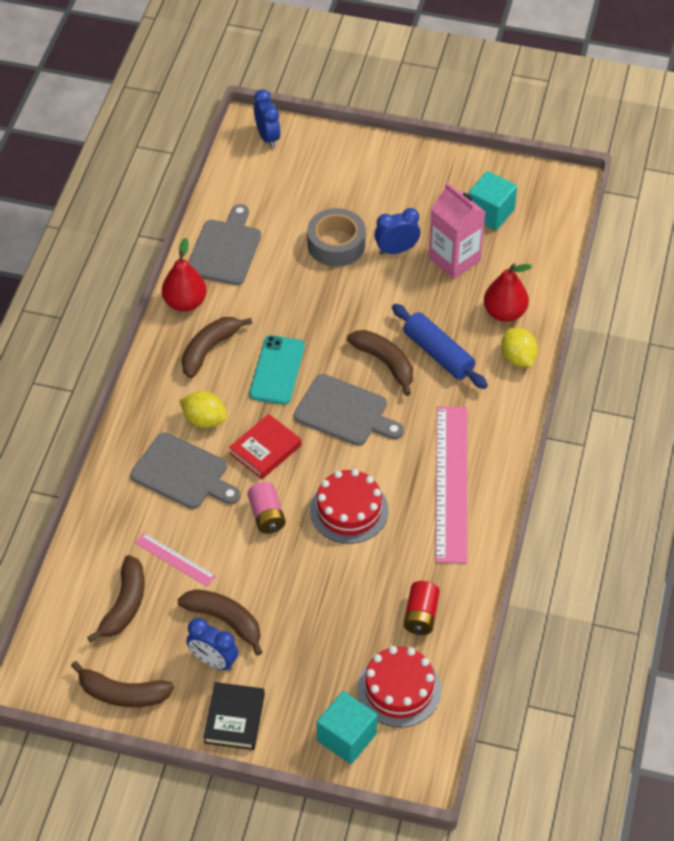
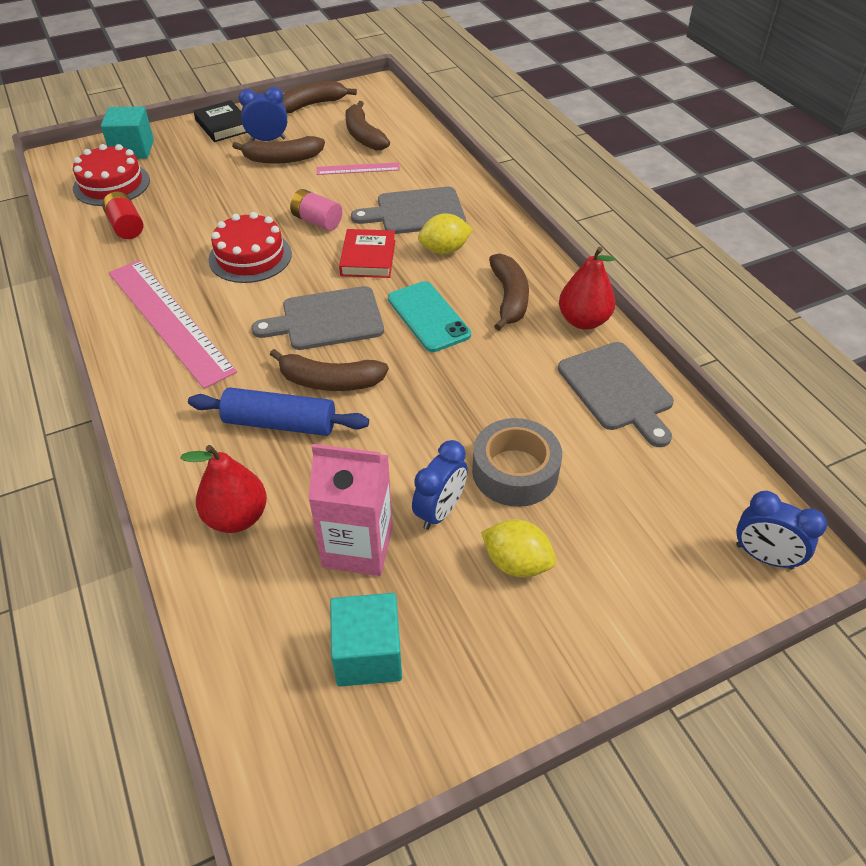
camera: 140 degrees right, 5 degrees down
yellow lemon [501,328,538,367] -> yellow lemon moved to [481,519,556,577]

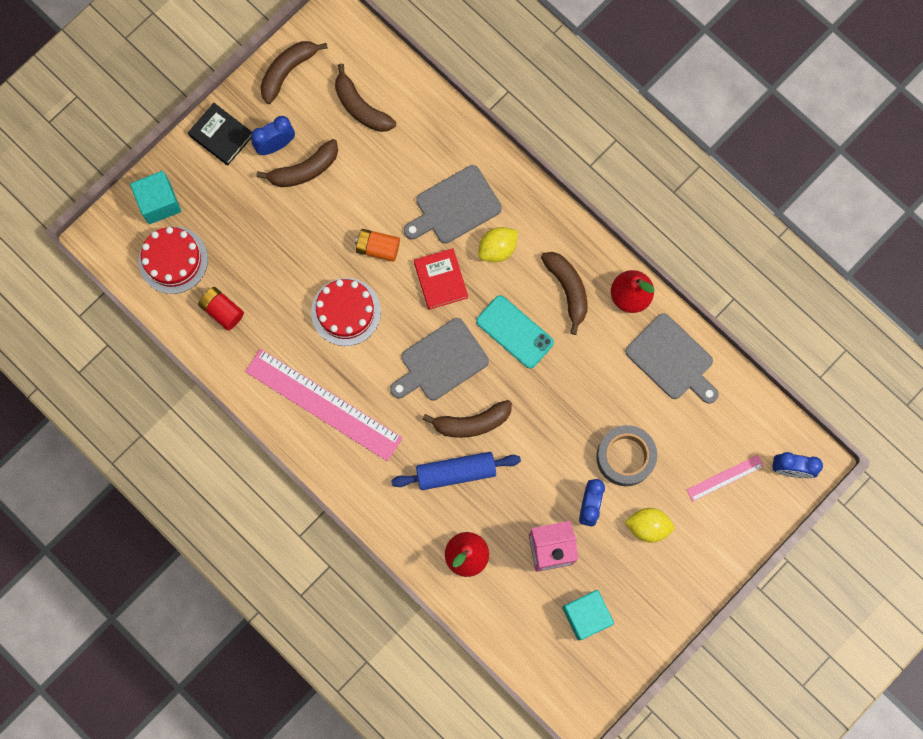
camera: 20 degrees left, 30 degrees up
pink battery [290,189,342,231] -> orange battery [355,229,400,262]
pink ruler [317,162,400,175] -> pink ruler moved to [687,455,764,501]

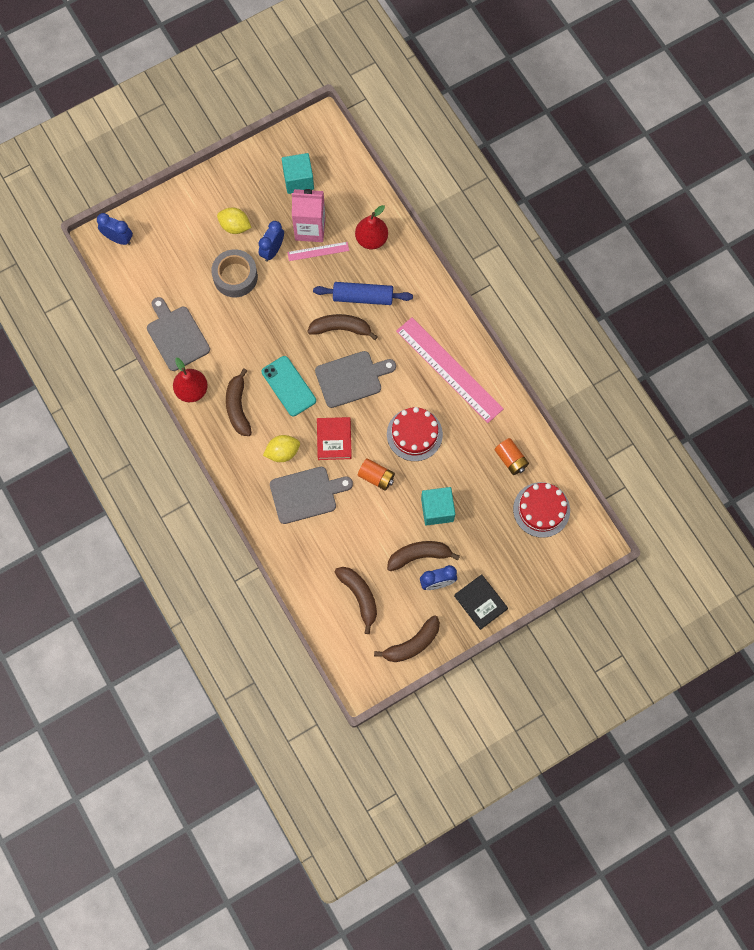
camera: 165 degrees left, 5 degrees down
turquoise cube [130,171,181,224] -> turquoise cube moved to [421,487,455,526]
red battery [198,287,244,331] -> orange battery [495,438,529,475]
pink ruler [687,455,764,501] -> pink ruler moved to [287,242,349,261]

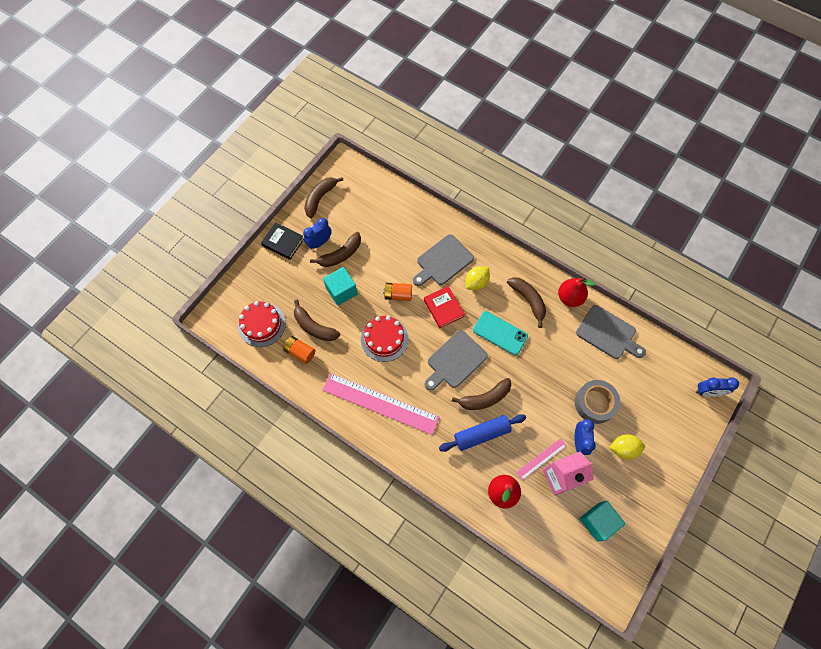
camera: 155 degrees right, 5 degrees down
brown banana [334,567,377,634] -> brown banana moved to [294,300,340,341]

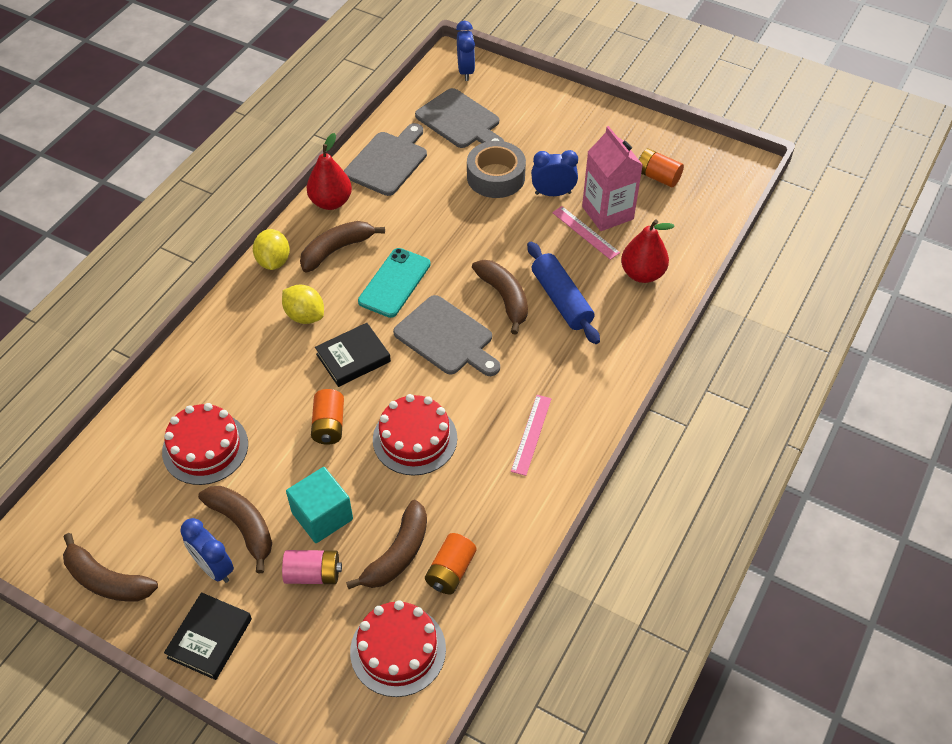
camera: 95 degrees left, 15 degrees down
pink ruler [322,373,440,435] -> pink ruler [511,395,552,476], size x0.47
grey cutting board [413,234,474,286] -> grey cutting board moved to [415,88,504,148]
red book [424,286,465,328] -> black book [315,323,391,387]
turquoise cube [580,500,625,542] -> orange battery [638,148,684,187]
yellow lemon [609,434,645,460] -> yellow lemon moved to [253,229,290,270]
none -> red cake [162,403,248,485]
none -> pink battery [282,550,342,584]

